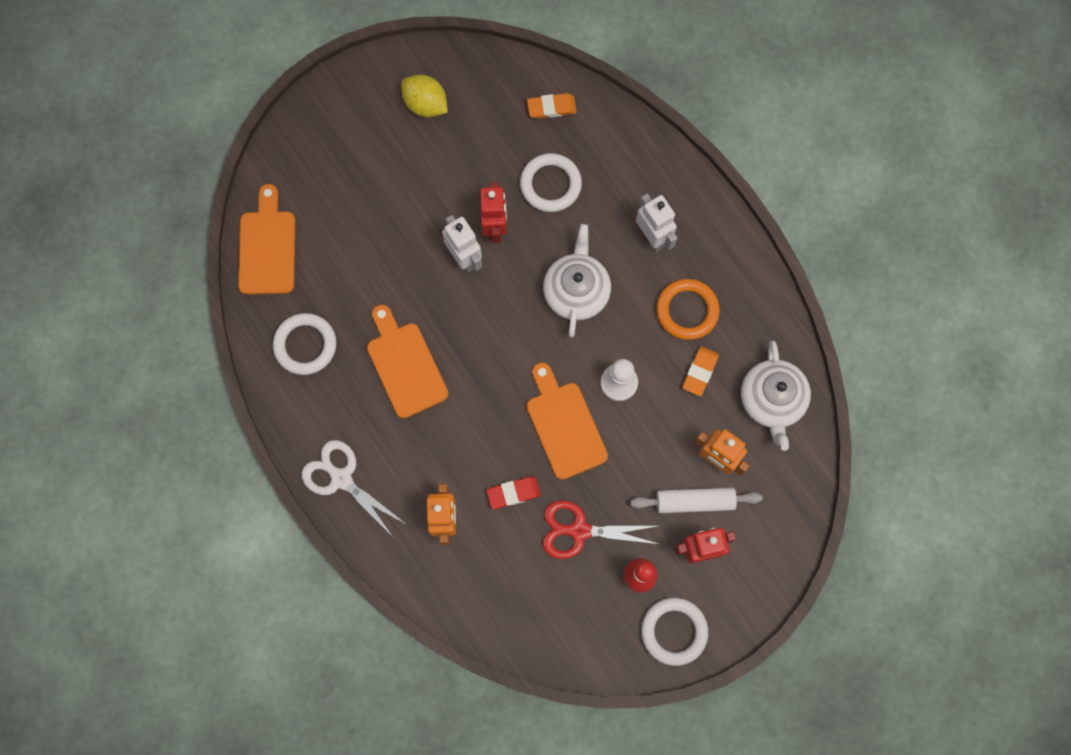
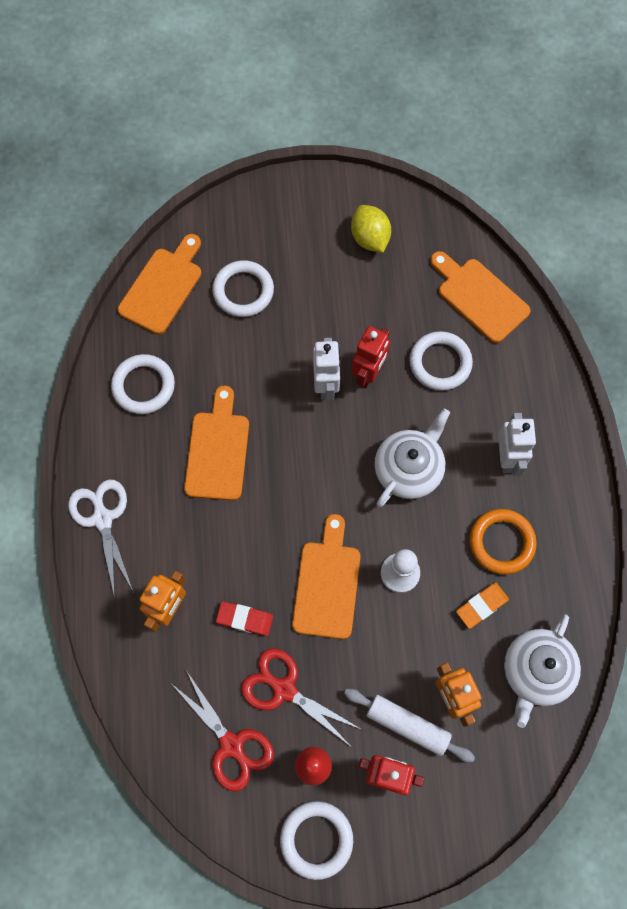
camera: 30 degrees right, 5 degrees down
orange eraser [527,93,577,119] -> orange cutting board [430,251,531,343]
none -> red scissors [172,670,274,792]
none -> white ring [212,260,274,317]

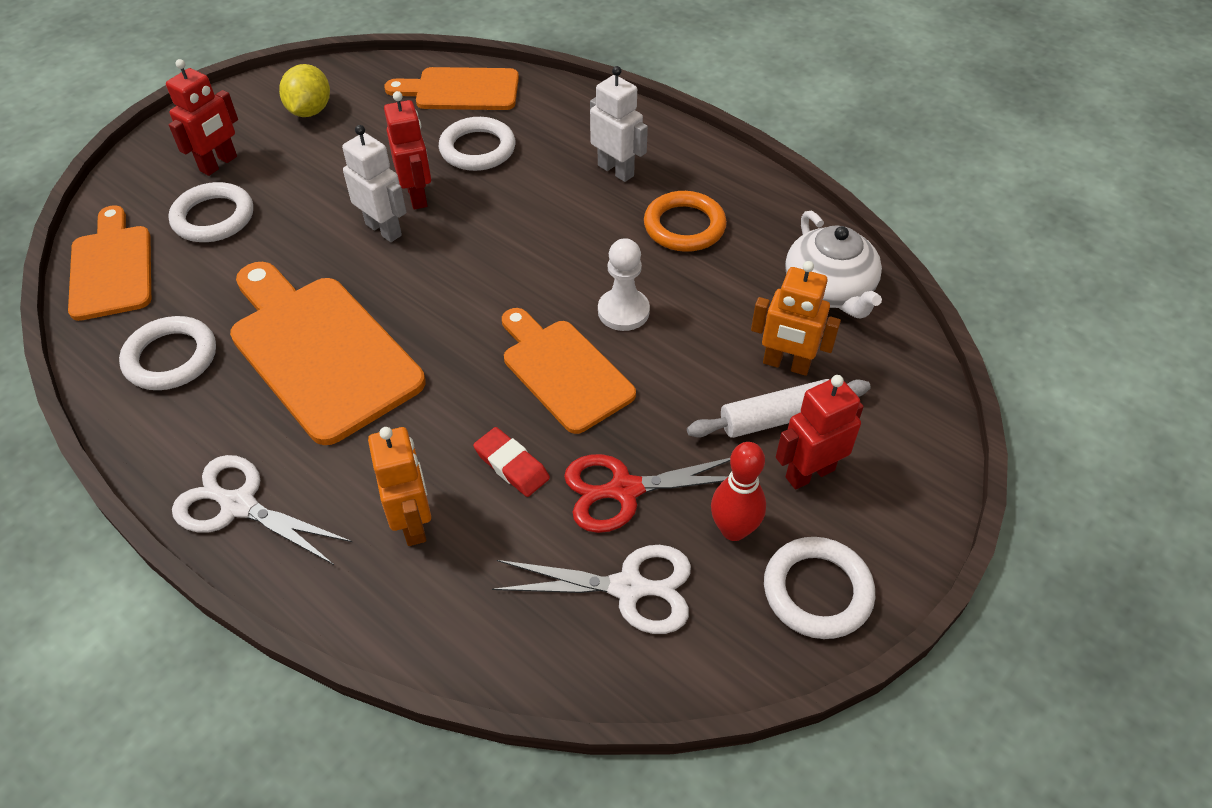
camera: 45 degrees left, 20 degrees down
red scissors [172,670,274,792] -> white scissors [492,545,691,634]
orange cutting board [184,386,249,501] -> orange cutting board [230,262,425,445], size x1.53
red eraser [216,601,273,636] -> red eraser turned 75 degrees clockwise [473,427,550,497]
yellow lemon [351,205,391,253] -> yellow lemon turned 75 degrees clockwise [279,64,330,117]
white teapot [374,409,450,507] -> none
orange eraser [456,582,509,629] -> none
none -> red robot [166,59,238,176]

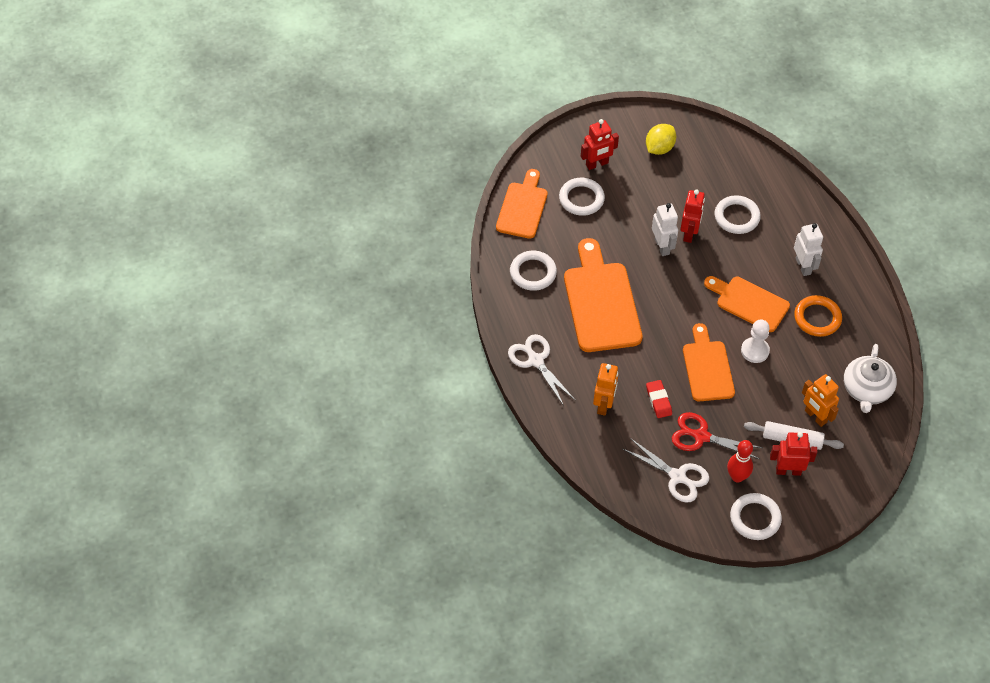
camera: 30 degrees right, 5 degrees up
orange cutting board [384,67,519,110] -> orange cutting board moved to [704,276,790,332]

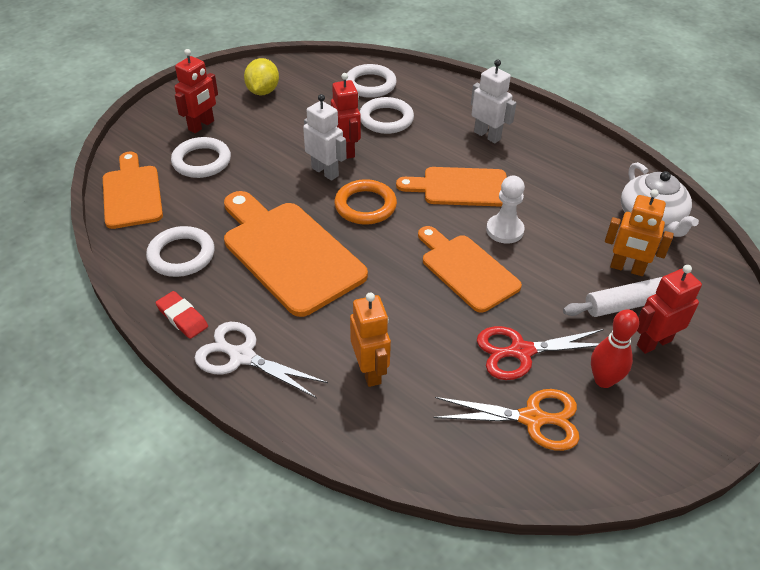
camera: 30 degrees left, 10 degrees down
white scissors [623,438,709,503] -> orange scissors [434,389,580,451]
red eraser [646,380,672,418] -> red eraser moved to [156,291,208,339]
white ring [730,493,782,540] -> white ring moved to [346,64,397,98]
orange ring [794,295,842,337] -> orange ring moved to [334,179,397,225]

